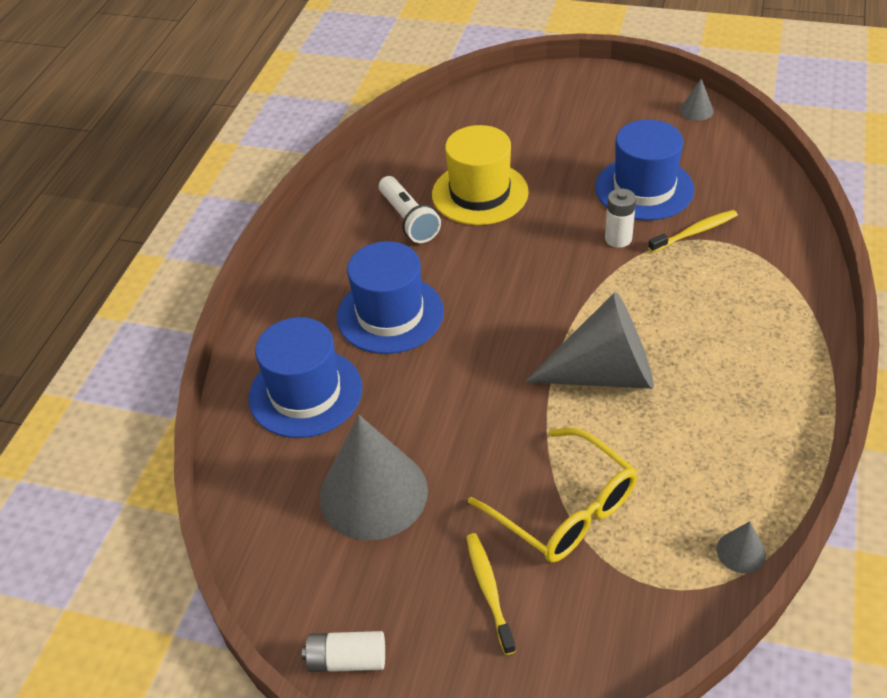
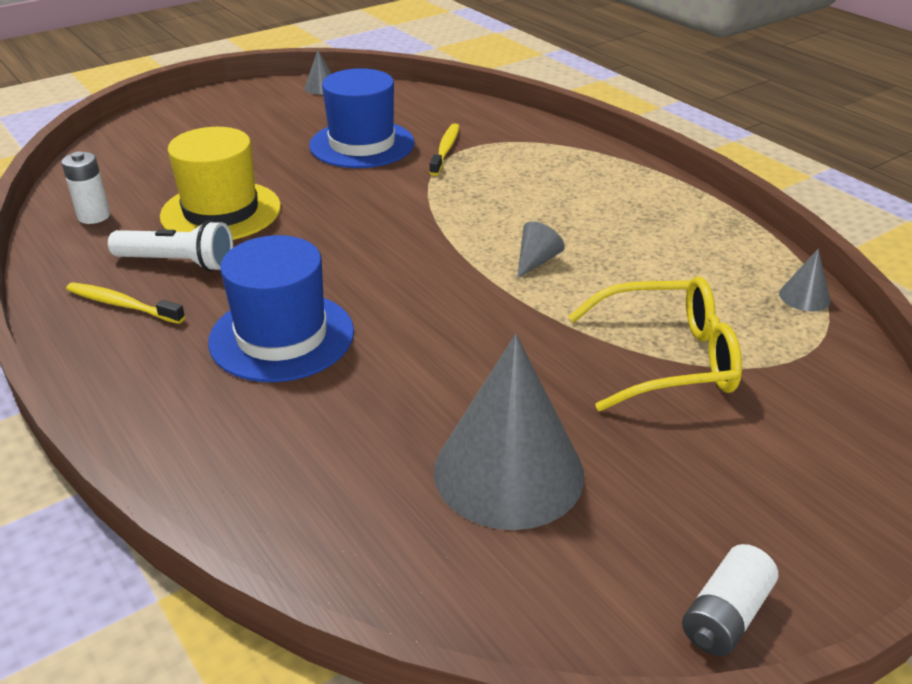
camera: 55 degrees left, 10 degrees down
blue hat [248,317,362,438] -> none
yellow toothbrush [466,533,516,655] -> yellow toothbrush moved to [66,282,185,324]
grey cone [525,292,654,389] -> grey cone [517,221,565,278], size x0.41
white battery [605,188,636,248] -> white battery moved to [62,151,110,224]

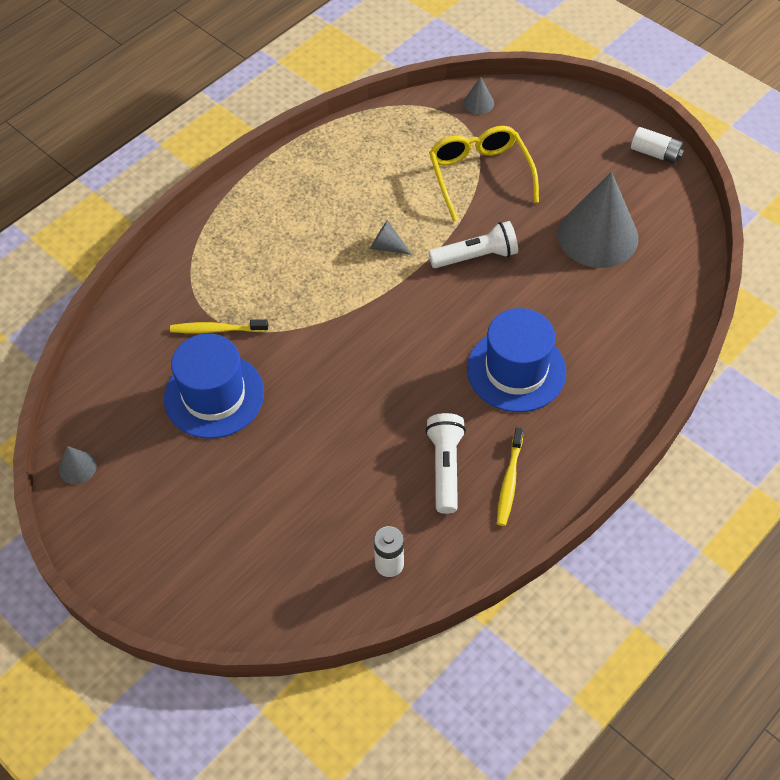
camera: 100 degrees left, 20 degrees up
yellow hat [160,127,281,240] -> none
grey cone [779,249,831,311] -> grey cone moved to [463,76,494,114]
none -> white flashlight [428,221,518,268]

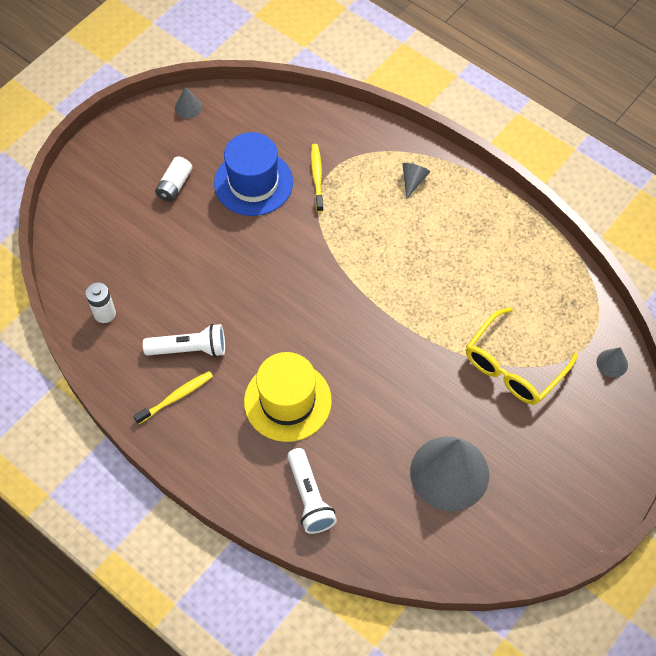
camera: 85 degrees right, 5 degrees up
grey cone [370,220,412,255] -> grey cone moved to [403,163,430,199]
white flashlight [428,221,518,268] -> white flashlight moved to [287,448,337,534]
yellow glasses [429,126,539,222] -> yellow glasses turned 150 degrees clockwise [466,307,578,405]
blue hat [467,308,566,412] -> yellow hat [244,352,332,442]
yellow toothbrush [497,427,524,526] -> yellow toothbrush turned 135 degrees clockwise [134,371,213,424]
white battery [631,127,684,164] -> white battery moved to [155,156,193,202]

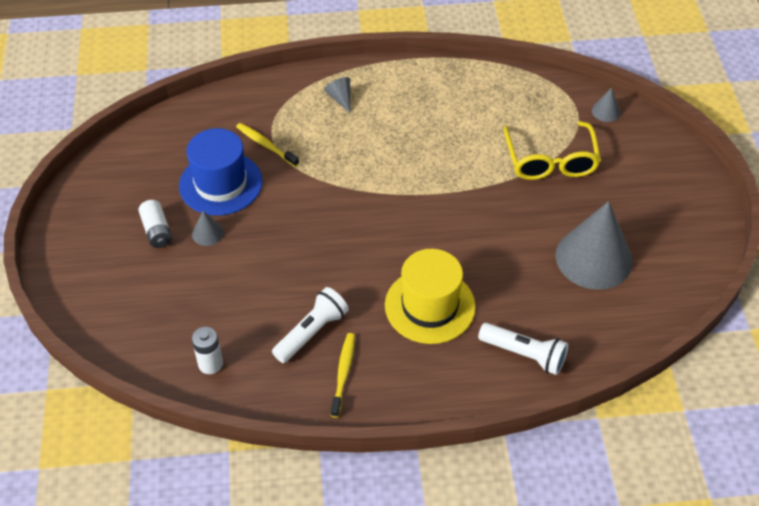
camera: 45 degrees left, 10 degrees down
grey cone [175,87,202,119] -> grey cone moved to [192,211,224,246]

